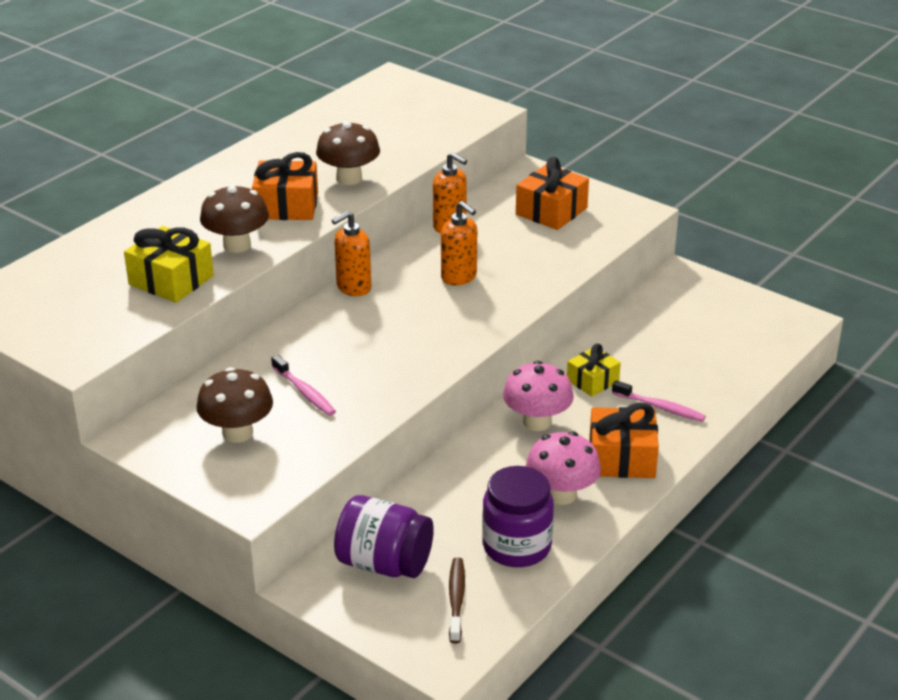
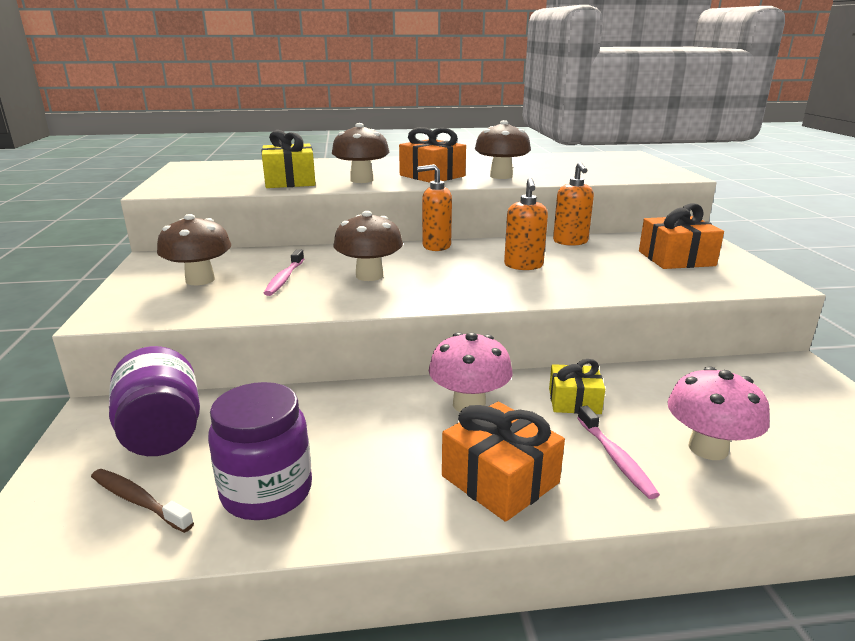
camera: 45 degrees right, 10 degrees down
brown toothbrush [449,557,465,643] -> brown toothbrush turned 105 degrees counterclockwise [91,469,194,533]
pink mushroom [526,432,601,505] -> pink mushroom moved to [668,366,770,460]
none -> brown mushroom [333,211,403,281]

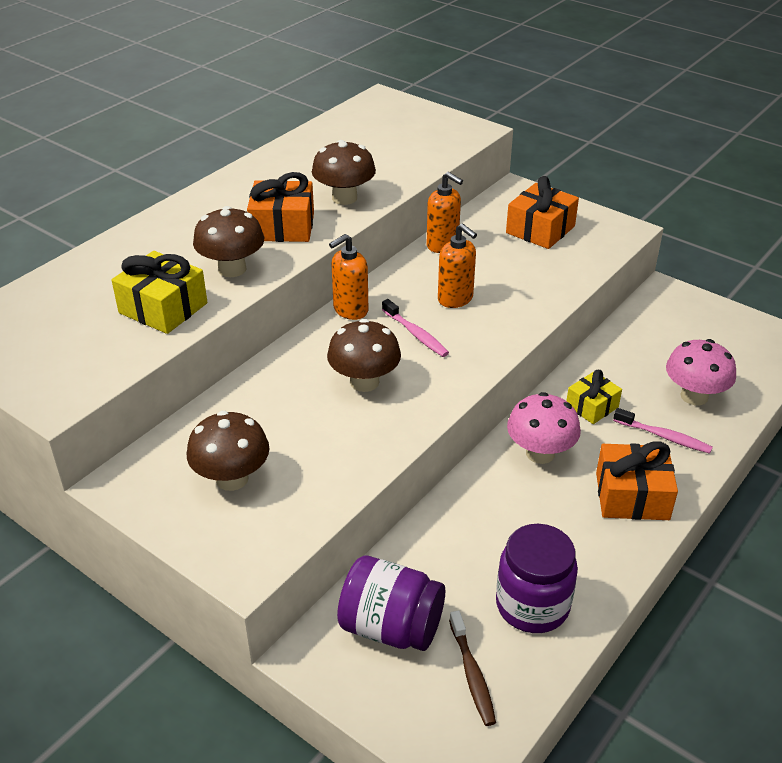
camera: 45 degrees left, 15 degrees up
brown toothbrush [91,469,194,533] -> brown toothbrush turned 90 degrees counterclockwise [449,610,496,726]
pink toothbrush [264,249,304,296] -> pink toothbrush moved to [382,299,449,357]

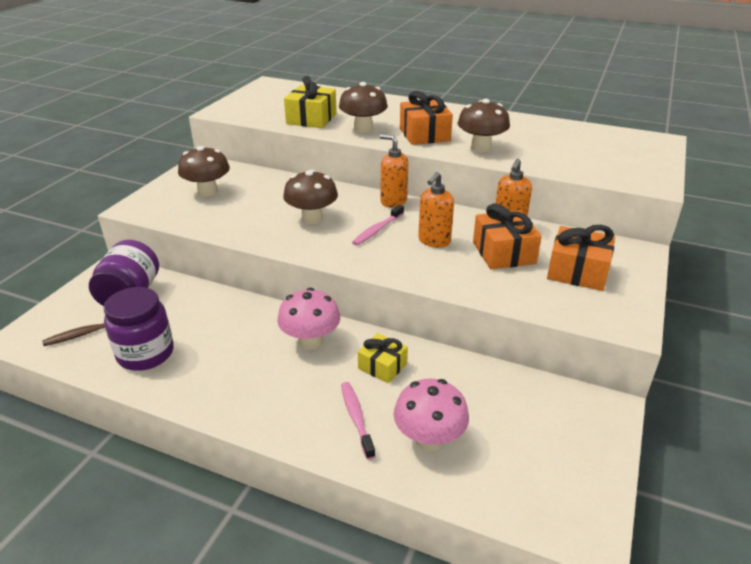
camera: 75 degrees right, 5 degrees down
orange gift [596,441,678,520] -> orange gift moved to [473,203,542,269]
pink toothbrush [613,408,713,454] -> pink toothbrush turned 150 degrees clockwise [341,382,376,460]

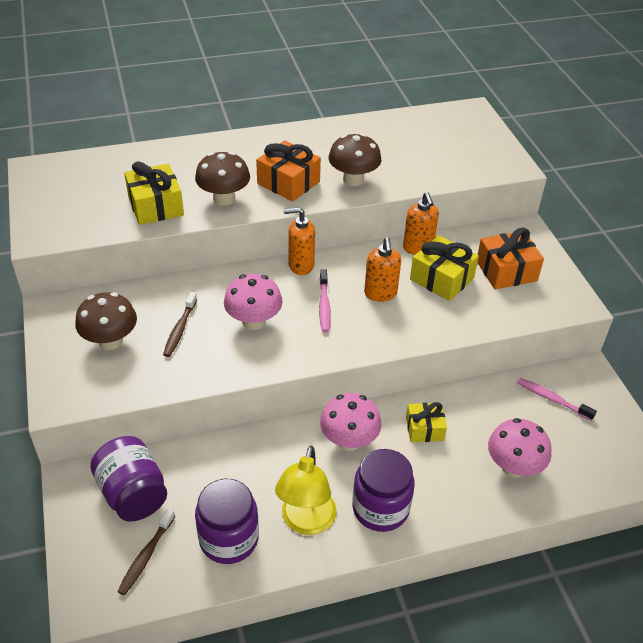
camera: 40 degrees left, 10 degrees up
brown mushroom [283,170,338,224] -> pink mushroom [224,274,283,330]
pink toothbrush [341,382,376,460] -> pink toothbrush moved to [517,378,597,421]
orange gift [473,203,542,269] -> yellow gift [410,235,479,301]
none -> brown toothbrush [163,292,197,357]
none -> yellow lamp [275,446,337,535]
none -> purple jar [352,449,415,532]

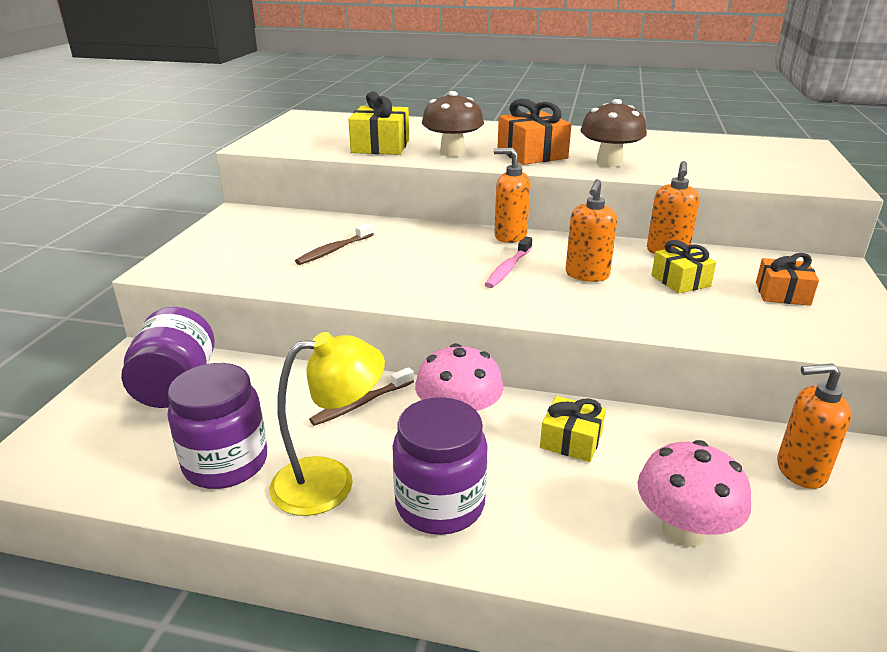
camera: 30 degrees right, 15 degrees down
brown mushroom [75,292,137,350] -> none
brown toothbrush [117,508,175,596] -> brown toothbrush moved to [309,367,414,426]
pink mushroom [224,274,283,330] -> none
yellow lamp [275,446,337,535] -> yellow lamp turned 150 degrees counterclockwise [269,332,385,516]
yellow gift [410,235,479,301] -> yellow gift [651,240,716,293], size x0.65
orange gift [477,228,544,289] -> orange gift [756,253,819,306], size x0.65
pink toothbrush [517,378,597,421] -> orange soap dispenser [777,363,851,489]

